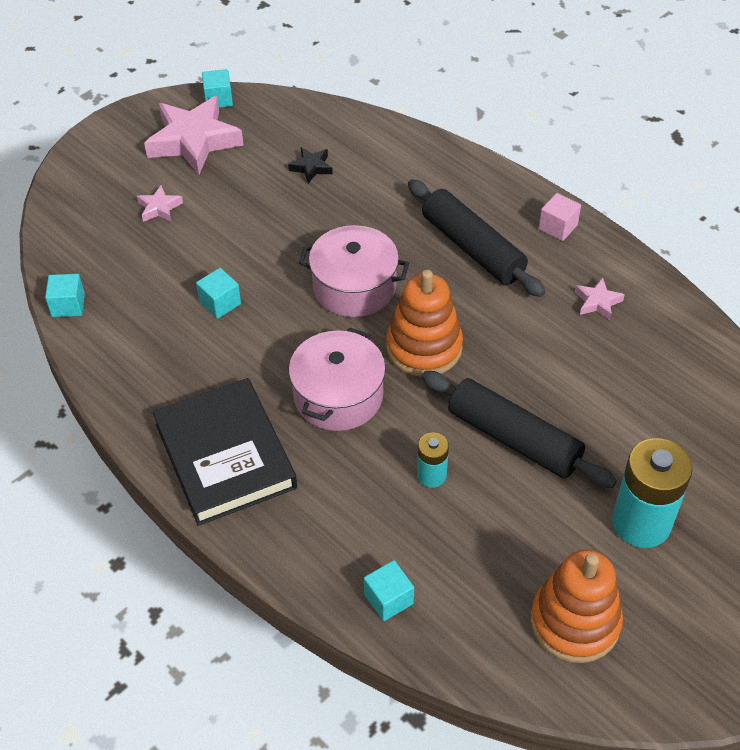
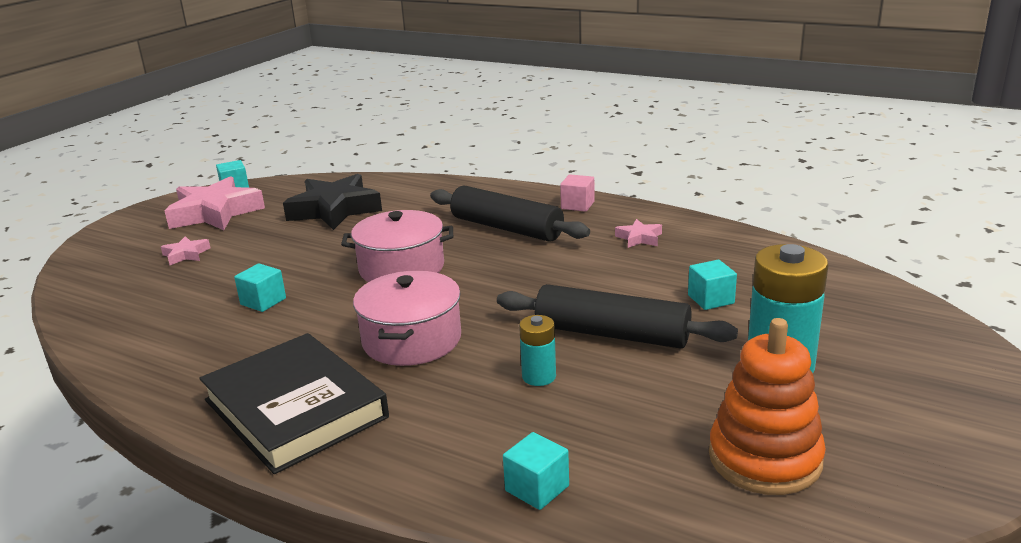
camera: 15 degrees left, 25 degrees down
turquoise cube [45,274,85,317] -> turquoise cube moved to [688,260,737,310]
black star [288,147,333,183] -> black star [283,174,382,230], size x2.22
orange stacking toy [386,270,463,377] -> none

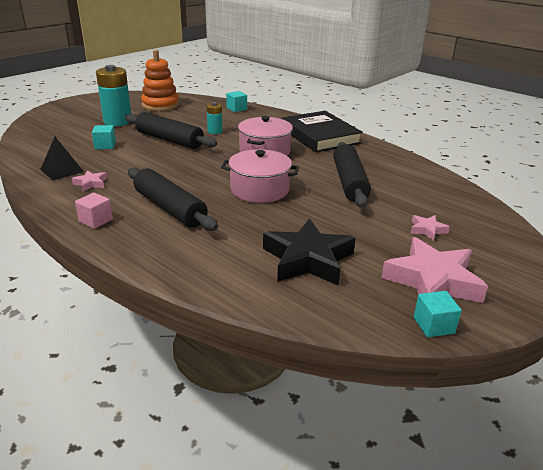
camera: 170 degrees left, 5 degrees up
turquoise cube [234,263,286,312] -> black rolling pin [333,142,371,208]
none -> black pyramid [40,137,84,180]

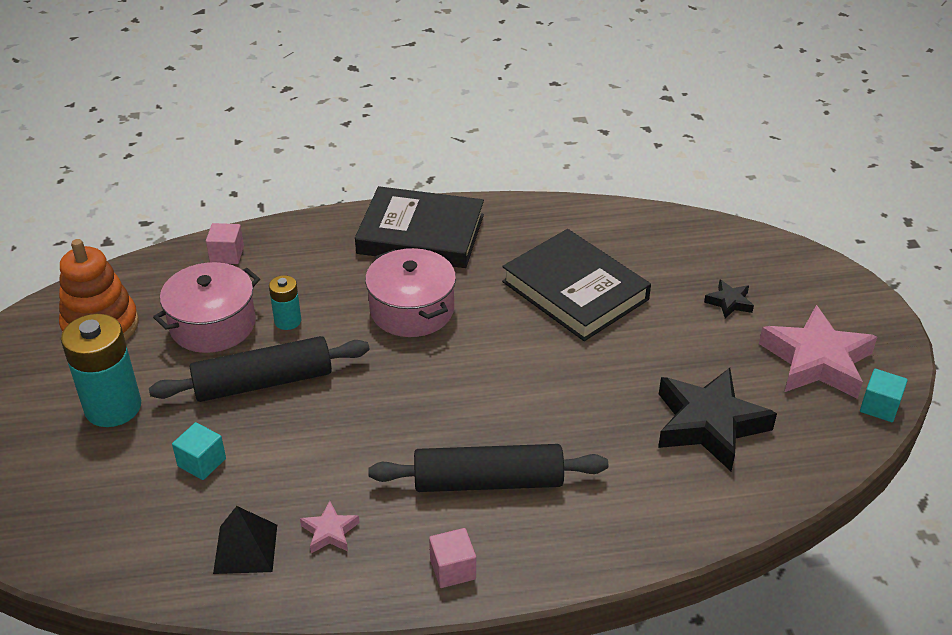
camera: 50 degrees left, 10 degrees up
pink pot [221,149,299,203] -> pink pot moved to [153,262,260,353]
turquoise cube [226,91,247,112] -> pink cube [206,223,244,264]
black rolling pin [333,142,371,208] -> black book [502,229,651,341]
pink star [410,215,450,241] -> black star [704,280,754,318]

